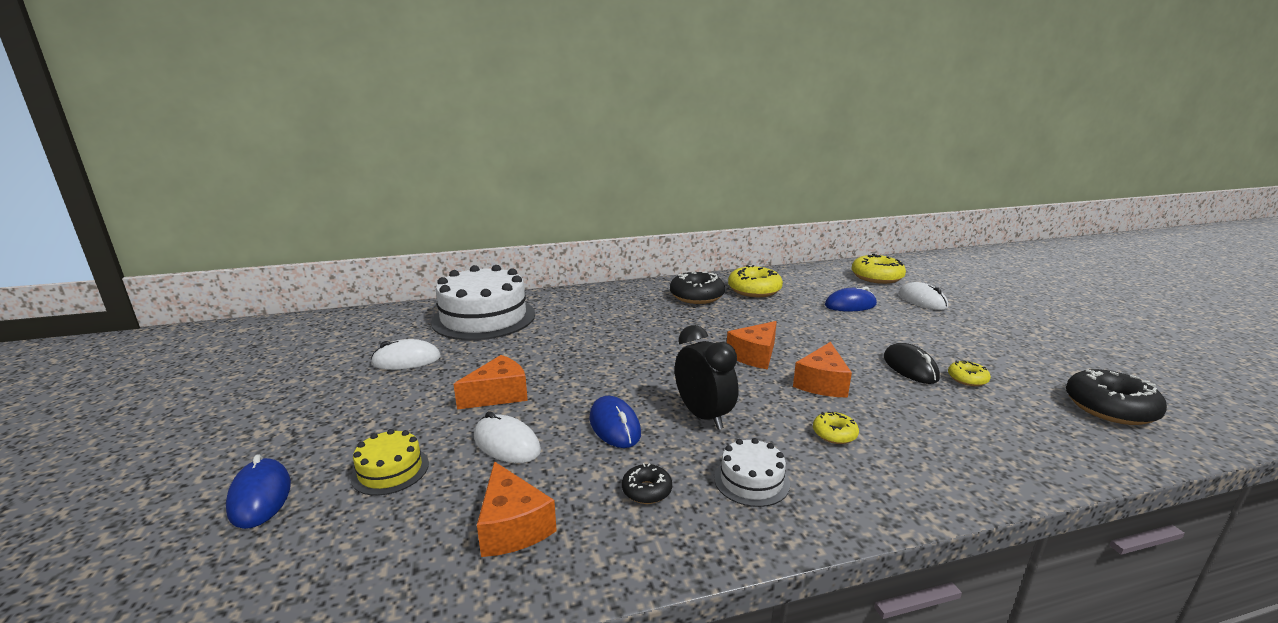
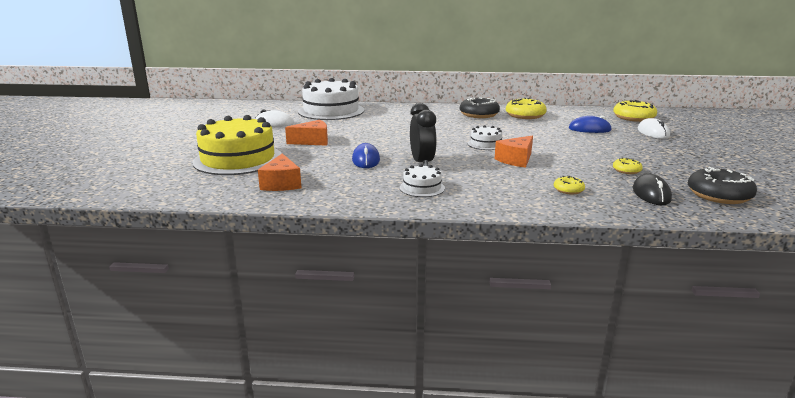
camera: 20 degrees right, 0 degrees up
blue mouse [226,454,291,529] -> none
yellow cake [351,429,429,496] -> yellow cake [192,115,282,175], size x2.18
white mouse [474,411,541,463] -> none
black donut [622,463,672,504] -> none
orange cheese [727,321,777,370] -> white cake [467,125,502,150]
yellow donut [813,412,859,444] -> yellow donut moved to [554,176,585,194]
black mouse [884,343,940,384] -> black mouse moved to [633,174,672,205]

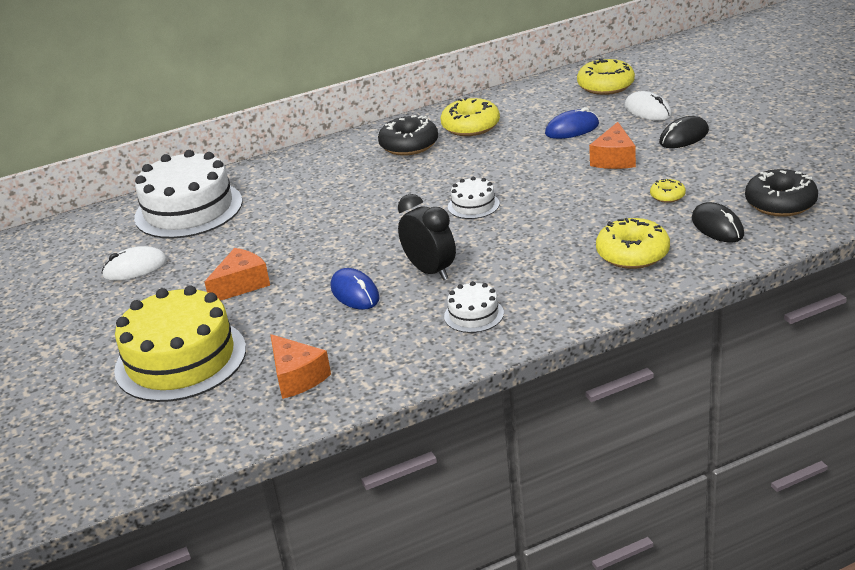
camera: 25 degrees left, 10 degrees up
orange cheese [495,135,533,168] -> orange cheese moved to [589,122,636,169]
yellow donut [554,176,585,194] -> yellow donut [596,218,670,269], size x1.94
none -> black mouse [659,116,709,148]

